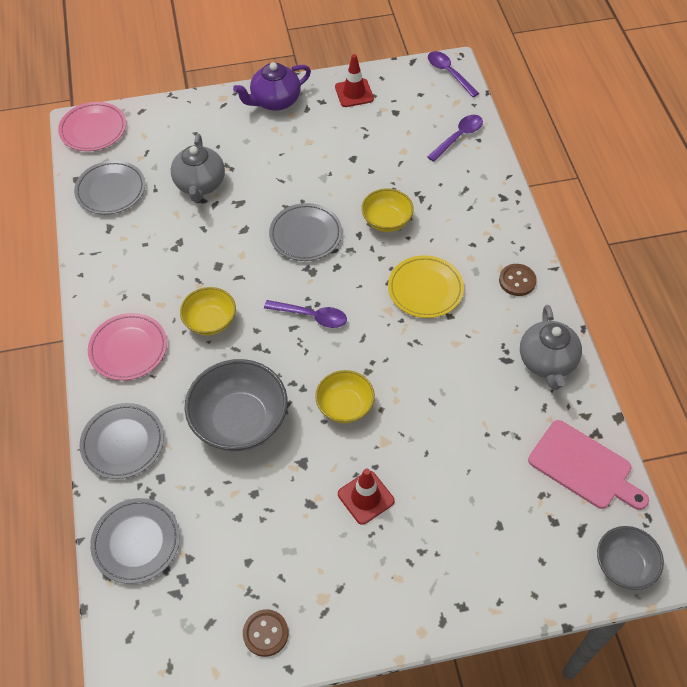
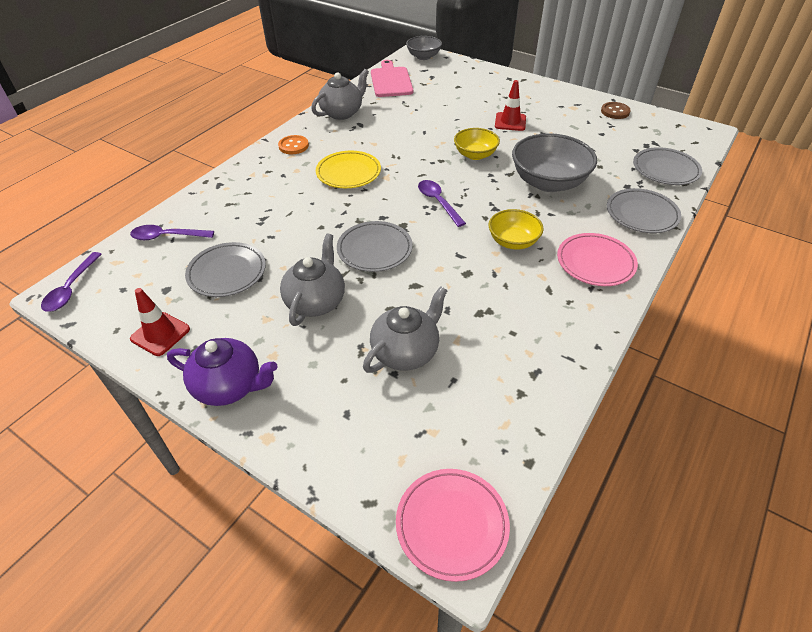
camera: 135 degrees left, 10 degrees down
grey plate [74,160,145,215] -> grey plate moved to [185,242,266,297]
yellow bowl [361,188,414,232] -> none
brown button [499,264,537,296] -> orange button [278,135,309,154]
none -> grey teapot [280,234,345,326]

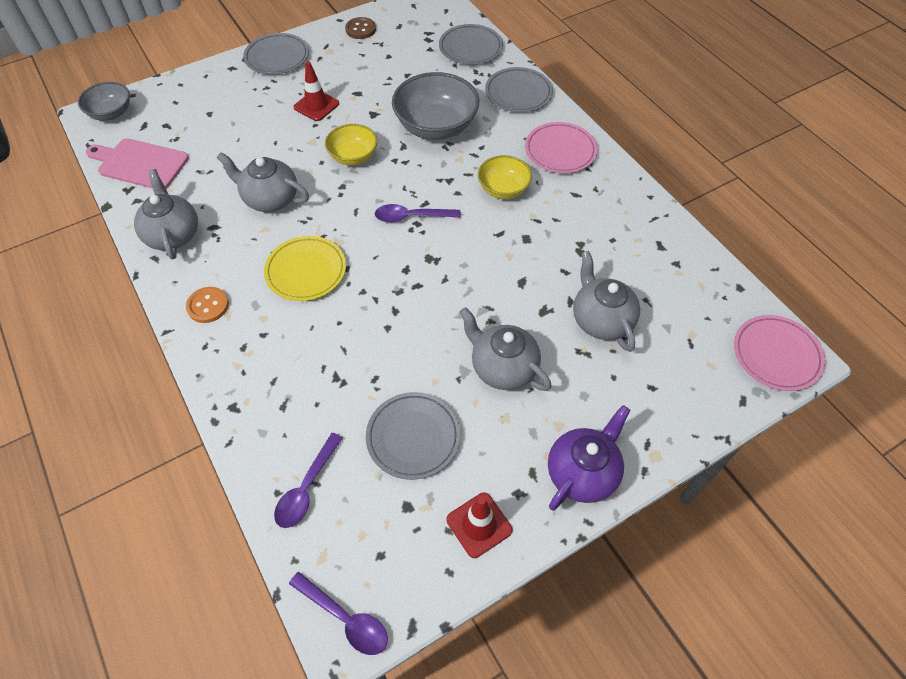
camera: 65 degrees left, 10 degrees up
grey plate [337,221,413,272] -> grey plate moved to [243,33,309,75]
none -> grey teapot [217,152,309,212]

